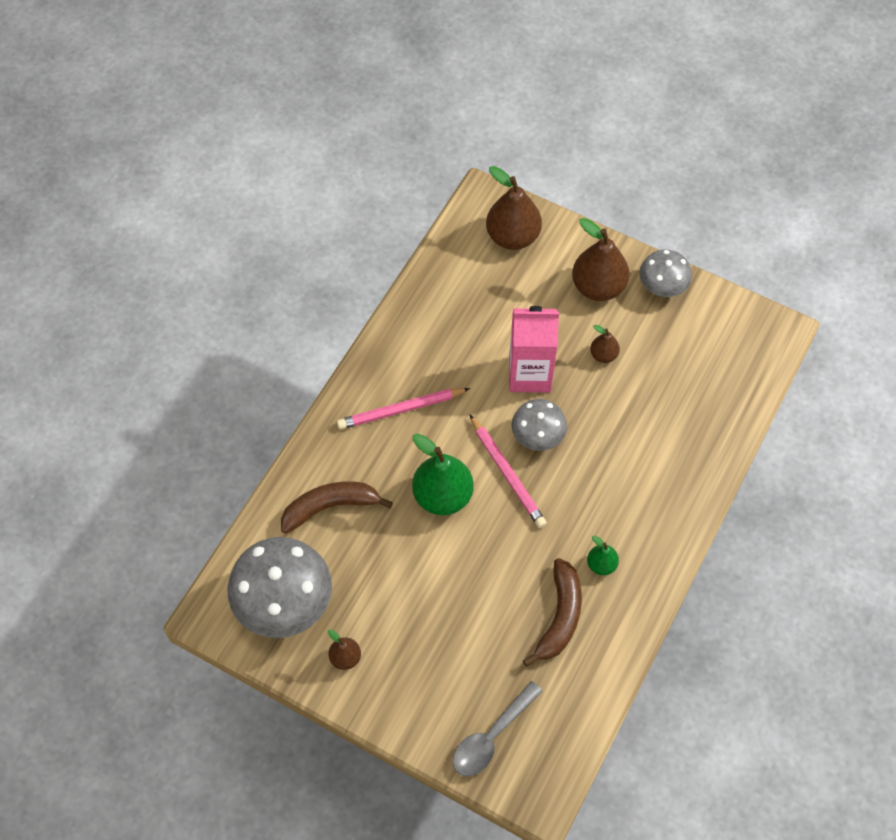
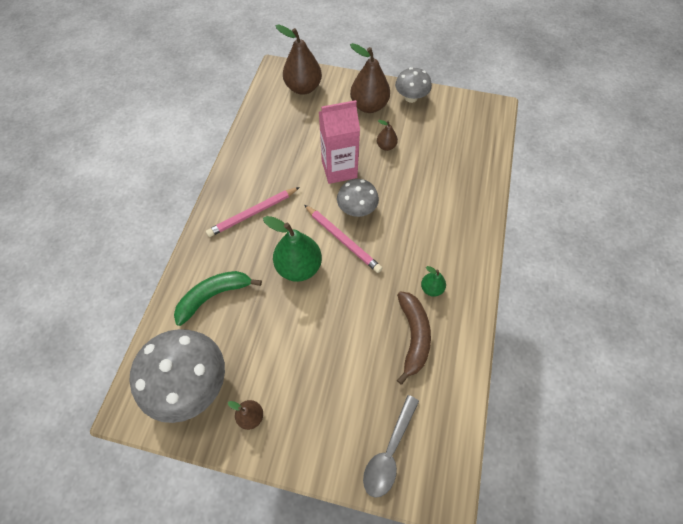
camera: 15 degrees left, 0 degrees up
brown banana [281,481,393,534] -> green banana [174,271,262,326]

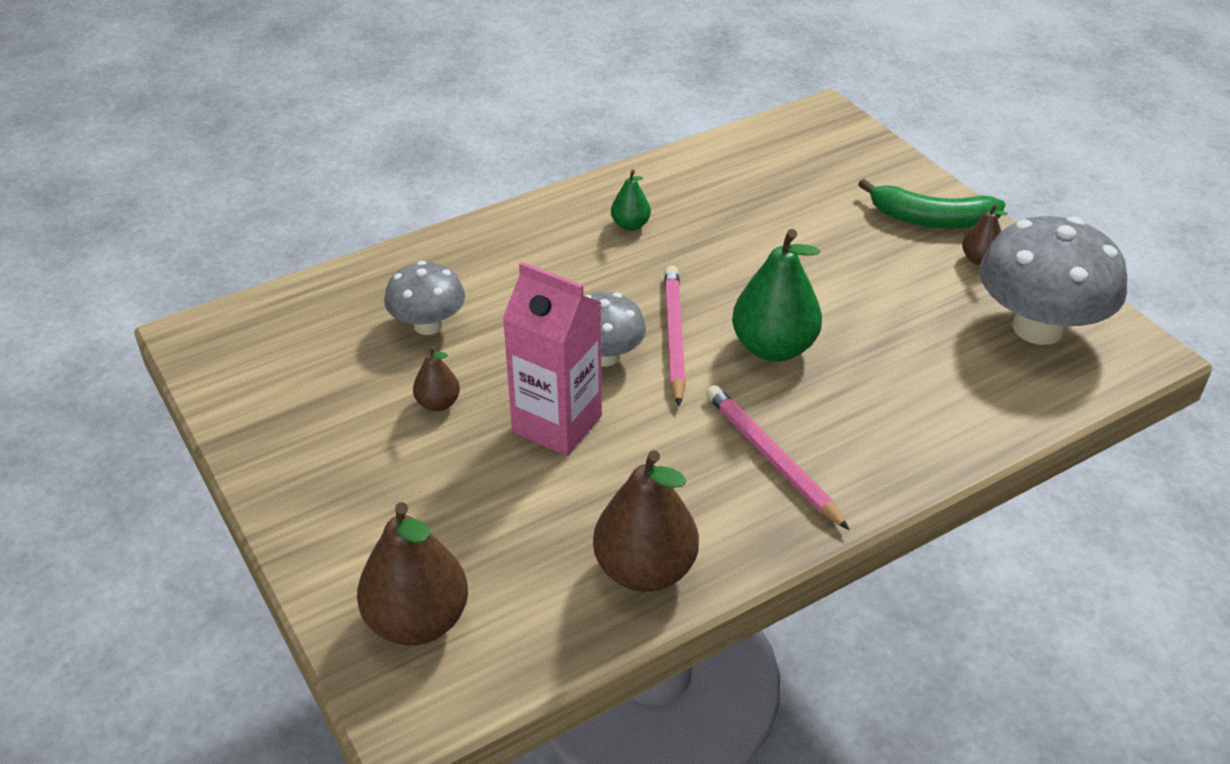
camera: 135 degrees left, 20 degrees down
green banana [174,271,262,326] -> green banana moved to [858,179,1005,229]
pink pencil [206,187,300,237] -> pink pencil turned 135 degrees counterclockwise [706,385,850,530]
brown pear [350,43,390,113] -> brown pear moved to [593,450,699,592]
grey spoon [363,395,419,498] -> none
grey mushroom [395,67,432,103] -> grey mushroom moved to [384,261,465,335]
brown banana [397,291,431,385] -> none

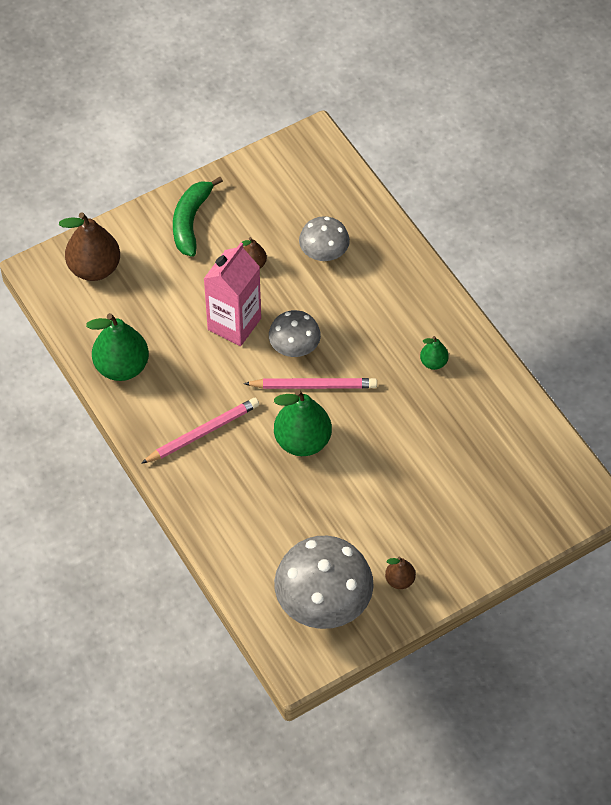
camera: 90 degrees right, 15 degrees up
brown pear [593,450,699,592] -> green pear [86,313,149,381]
green banana [858,179,1005,229] -> green banana moved to [173,177,223,257]

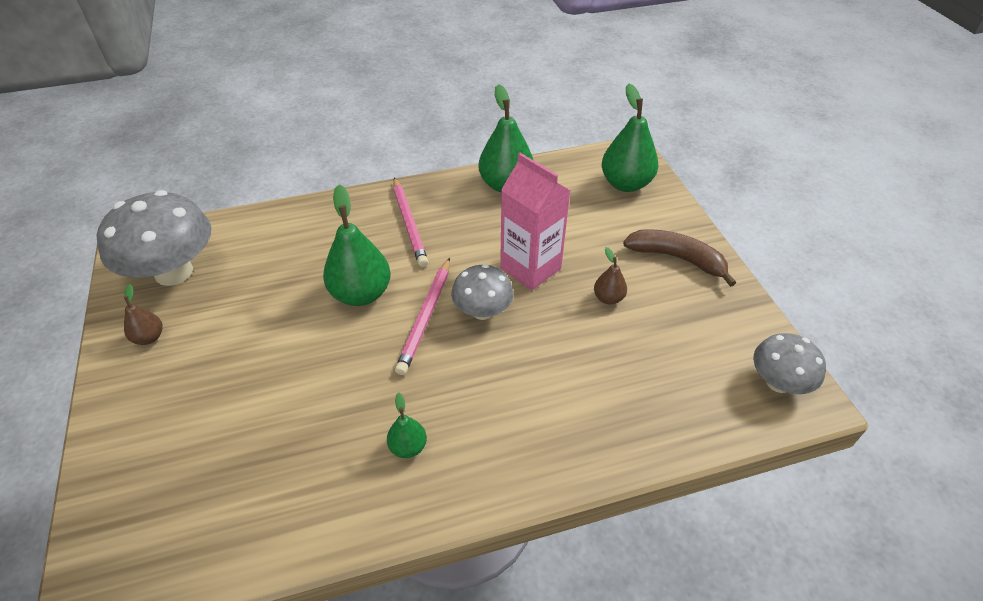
camera: 105 degrees right, 10 degrees down
brown pear [59,212,120,281] -> green pear [602,84,658,192]
green banana [173,177,223,257] -> brown banana [623,229,736,287]
grey mushroom [299,216,350,261] -> grey mushroom moved to [753,333,826,394]

